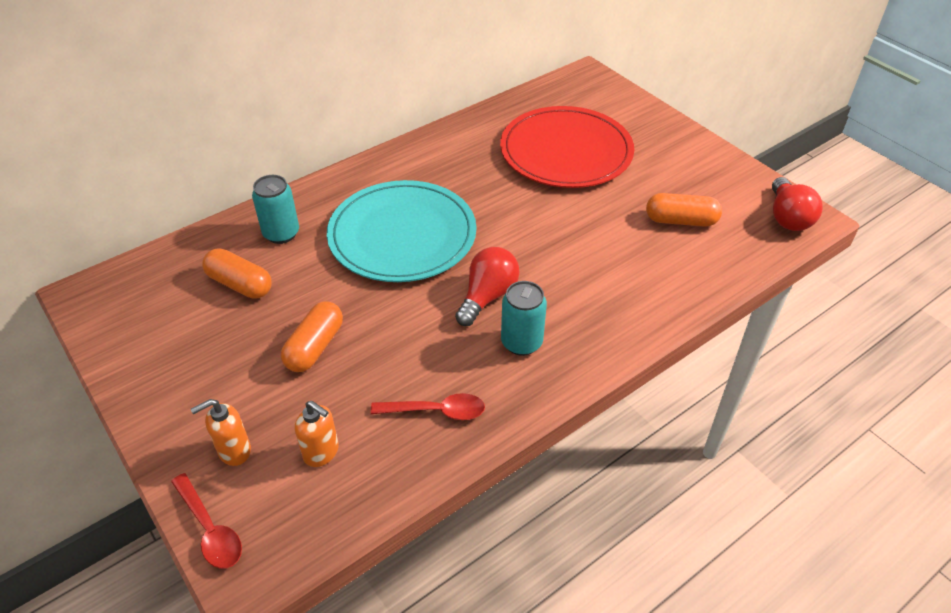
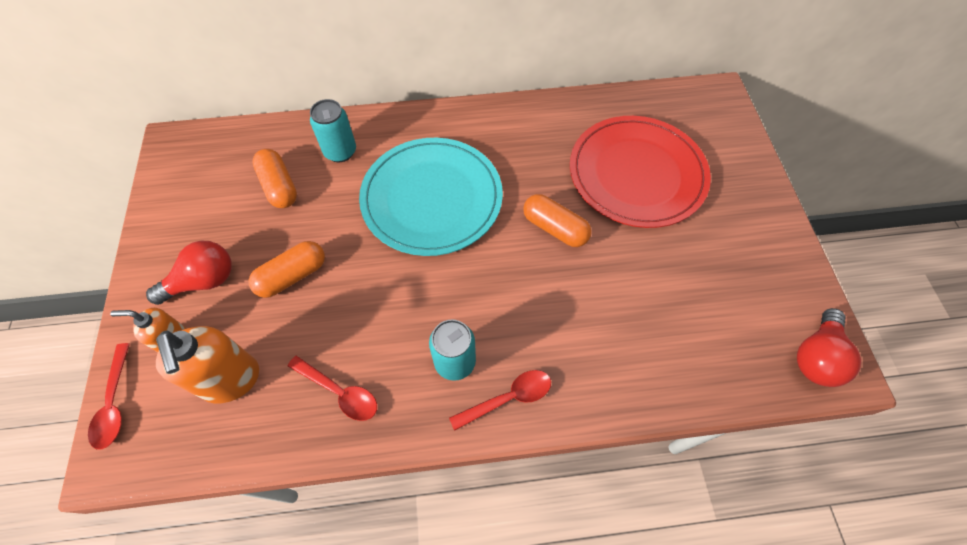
camera: 30 degrees right, 15 degrees up
orange soap dispenser [295,401,339,467] -> orange soap dispenser [156,326,259,403], size x1.68
red light bulb [455,247,519,326] -> red light bulb moved to [146,241,232,305]
orange capsule [646,193,722,227] -> orange capsule moved to [523,194,592,247]
none -> red spoon [449,370,551,431]

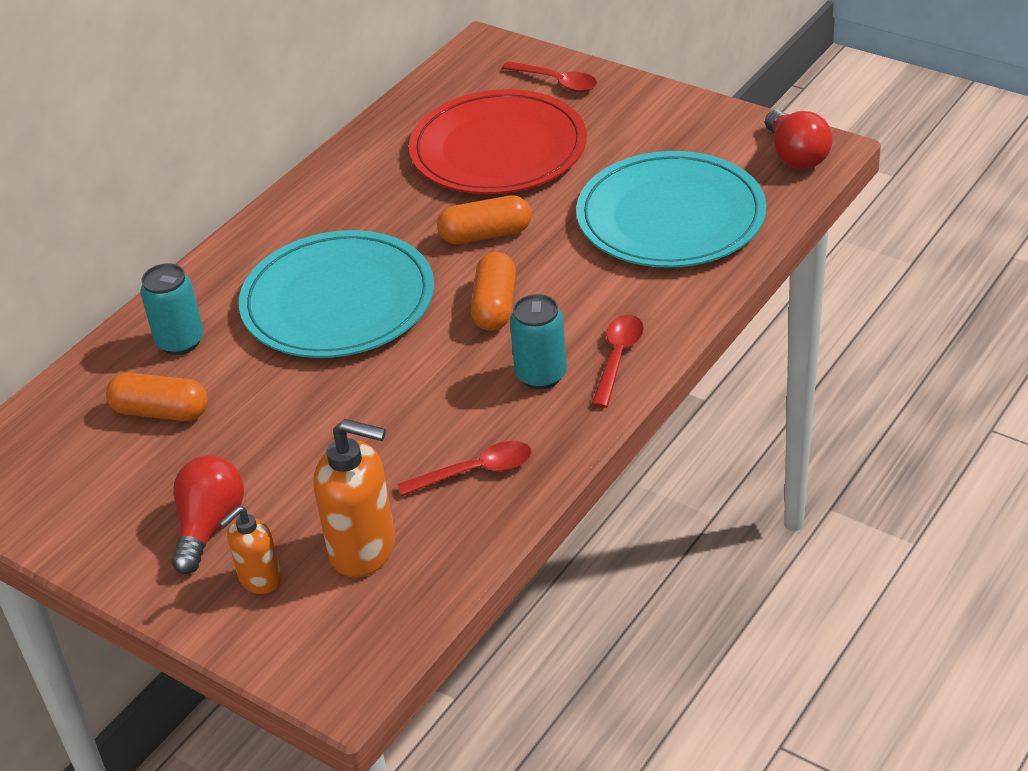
camera: 45 degrees left, 20 degrees down
red spoon [88,343,130,450] -> red spoon moved to [502,61,597,92]
orange capsule [248,241,325,298] -> orange capsule moved to [471,252,516,331]
none -> turquoise plate [576,151,767,268]

